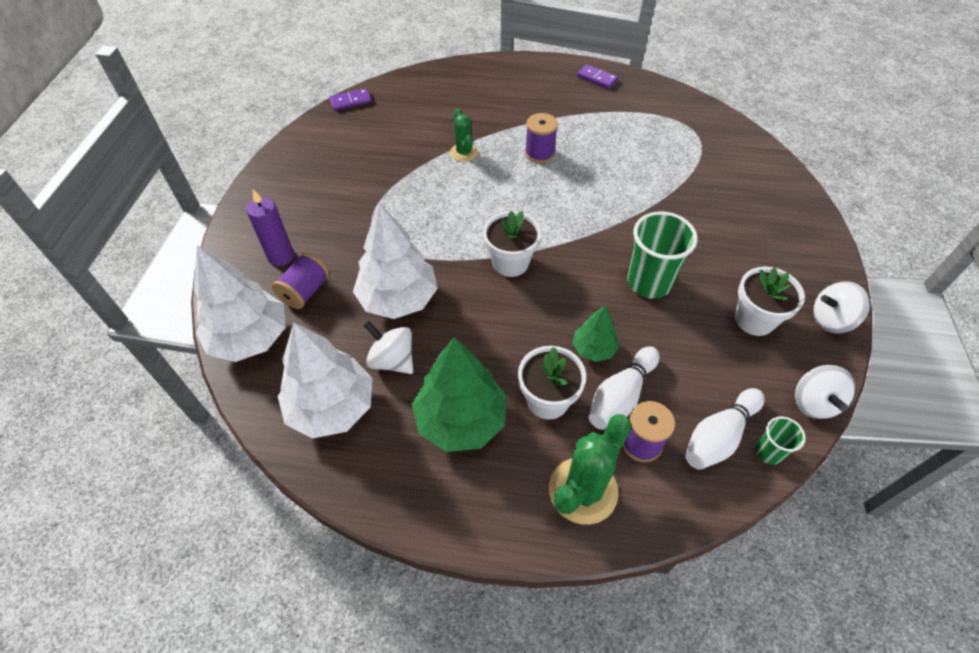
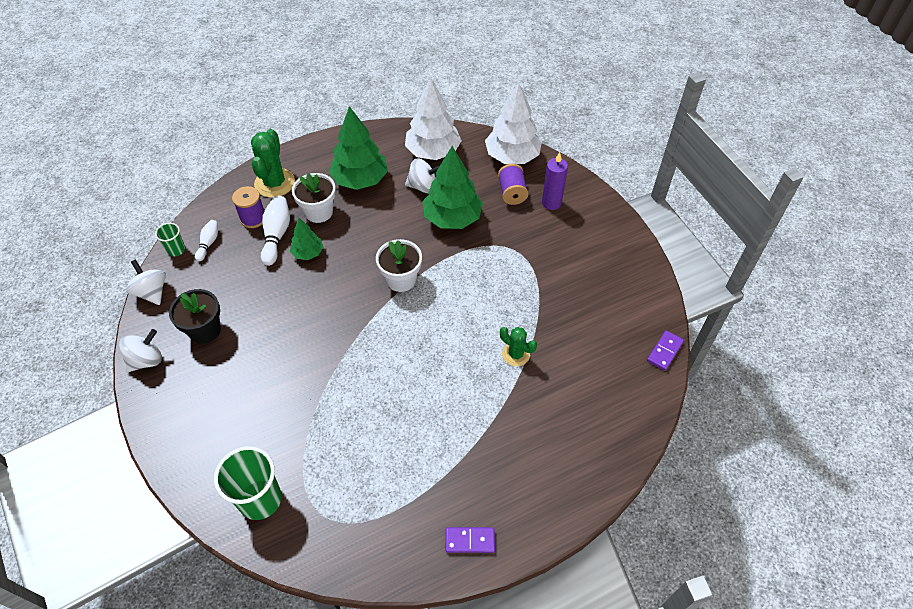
camera: 145 degrees right, 0 degrees up
white tree [353,203,438,319] -> green tree [422,146,483,229]
purple spool [525,113,558,163] -> none
green cup [627,212,698,299] -> green cup moved to [214,446,282,520]
white bowling pin [685,388,764,470] -> white bowling pin [195,220,218,261], size x0.60
white flower pot [735,267,805,336] -> black flower pot [169,289,221,344]

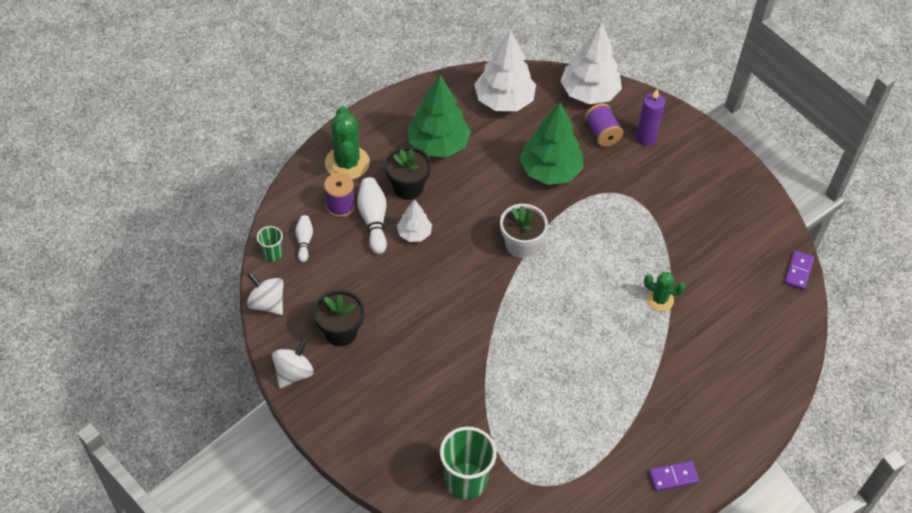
camera: 15 degrees left, 0 degrees up
green tree [290,218,323,260] -> white tree [397,199,432,242]
white flower pot [292,173,336,223] -> black flower pot [385,147,431,200]
white spinning top [405,159,440,193] -> none

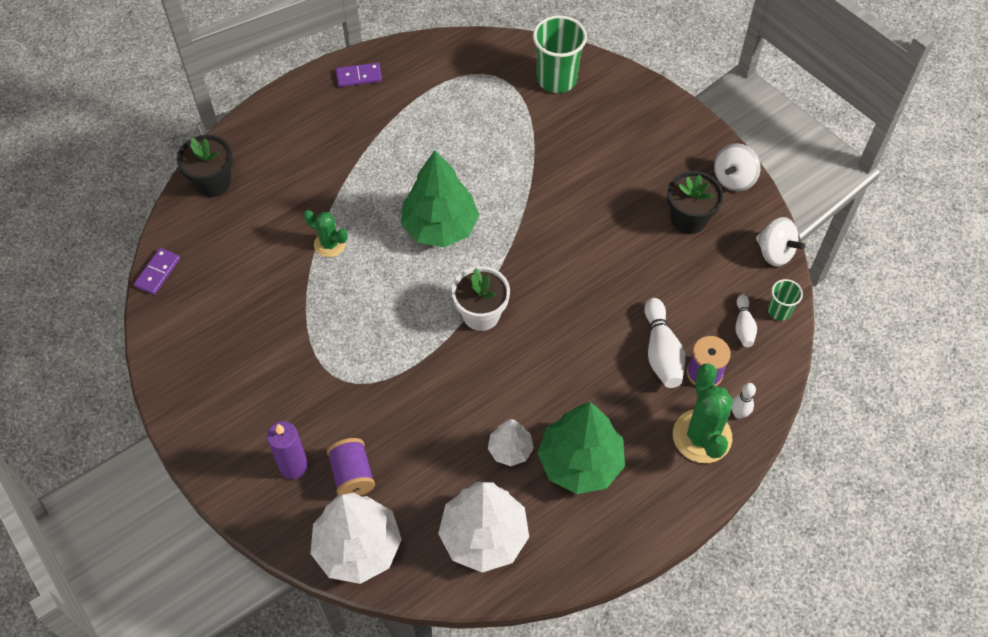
camera: 175 degrees left, 5 degrees up
black flower pot [385,147,431,200] -> black flower pot moved to [177,135,233,197]
white tree [397,199,432,242] -> white tree moved to [488,419,534,466]
green tree [519,102,584,185] -> green tree moved to [401,150,479,247]
none -> white bowling pin [731,383,756,419]

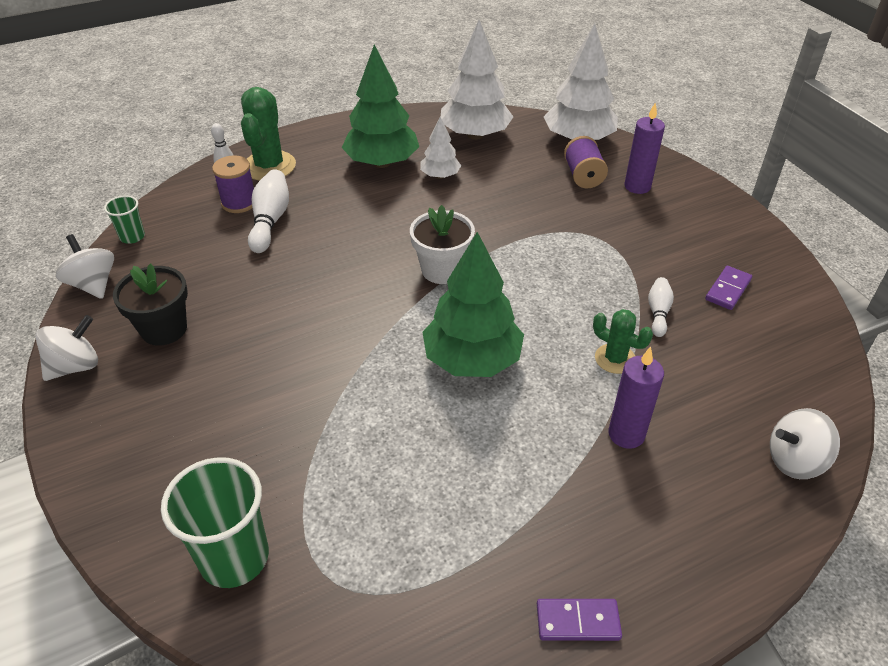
camera: 170 degrees left, 15 degrees down
purple domino [134,248,180,295] -> purple domino moved to [705,266,752,310]
black flower pot [177,135,233,197] -> white spinning top [770,408,840,479]
white bowling pin [735,294,757,347] -> white bowling pin moved to [648,277,674,337]
none -> purple candle [608,346,664,449]

